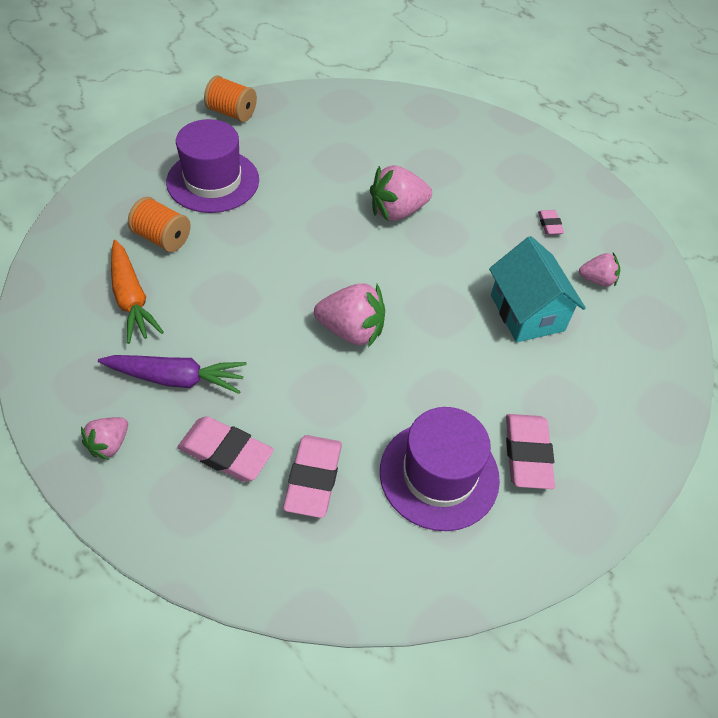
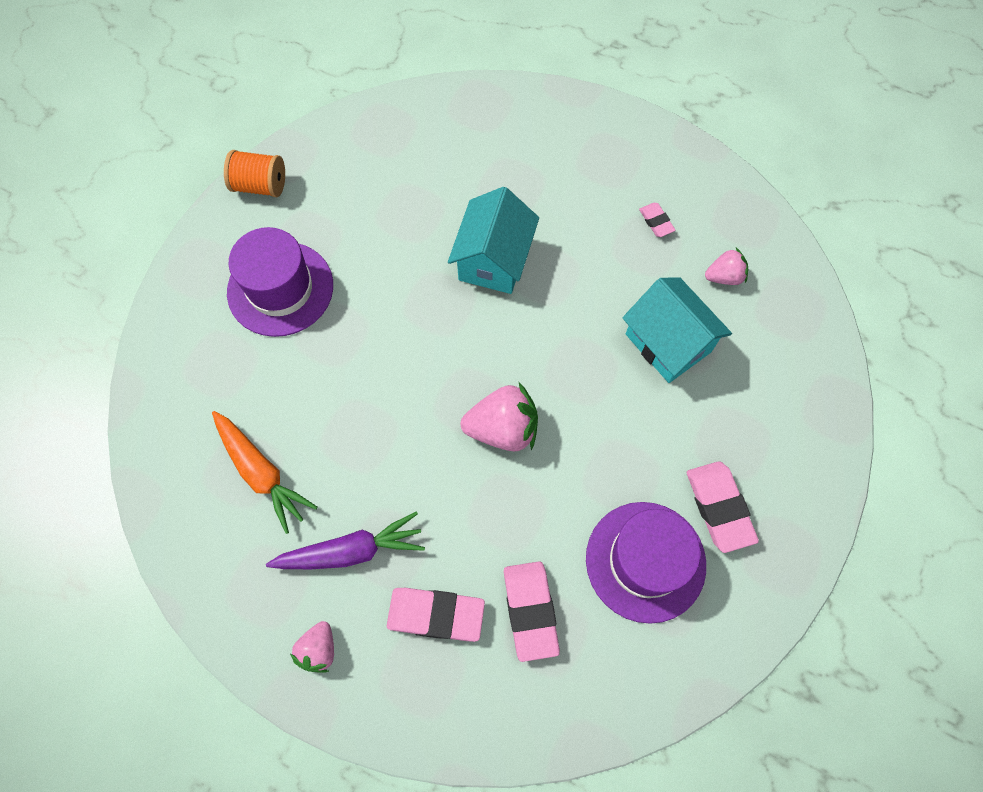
camera: 15 degrees left, 15 degrees up
orange spool [128,197,191,252] -> none
pink strawberry [370,165,432,222] -> turquoise house [448,187,539,294]

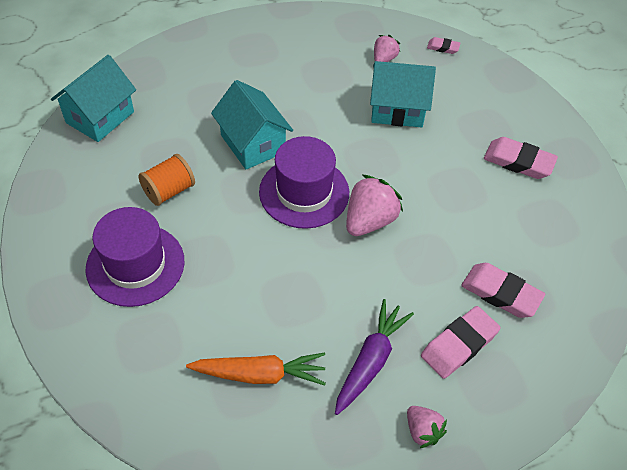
camera: 50 degrees left, 15 degrees down
orange spool [224,150,285,197] -> orange spool moved to [138,154,195,206]
purple hat [586,502,706,624] -> purple hat moved to [259,136,349,229]
pink eraser [639,203,675,237] -> pink eraser moved to [427,37,460,54]
none -> turquoise house [51,55,136,142]

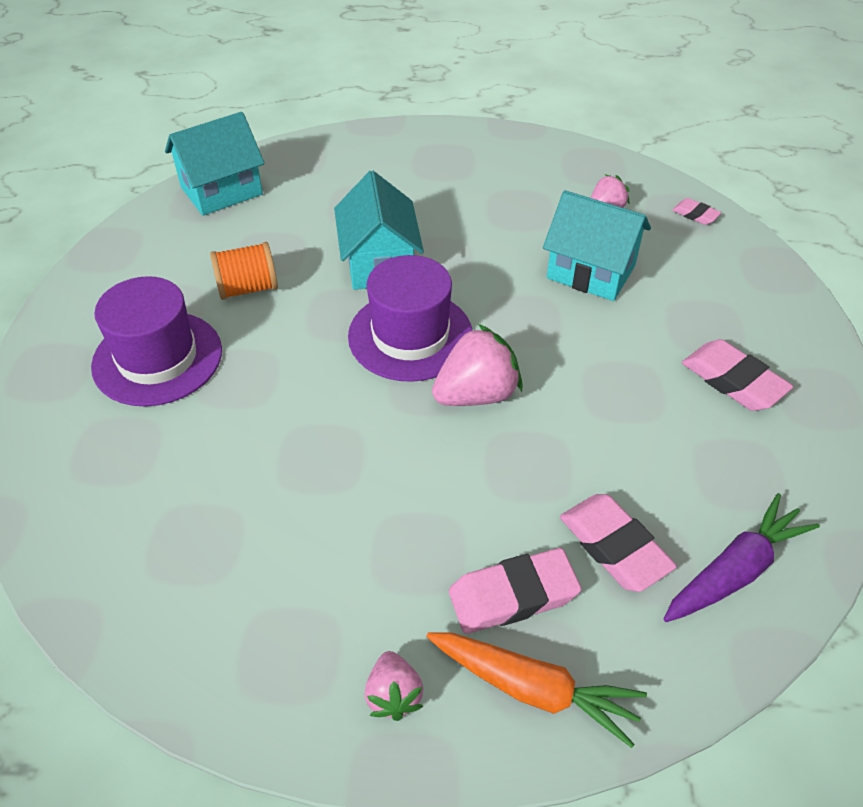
camera: 25 degrees right, 5 degrees down
orange carrot [186,352,326,386] -> orange carrot moved to [426,632,647,748]
purple carrot [335,299,414,415] -> purple carrot moved to [663,493,820,622]

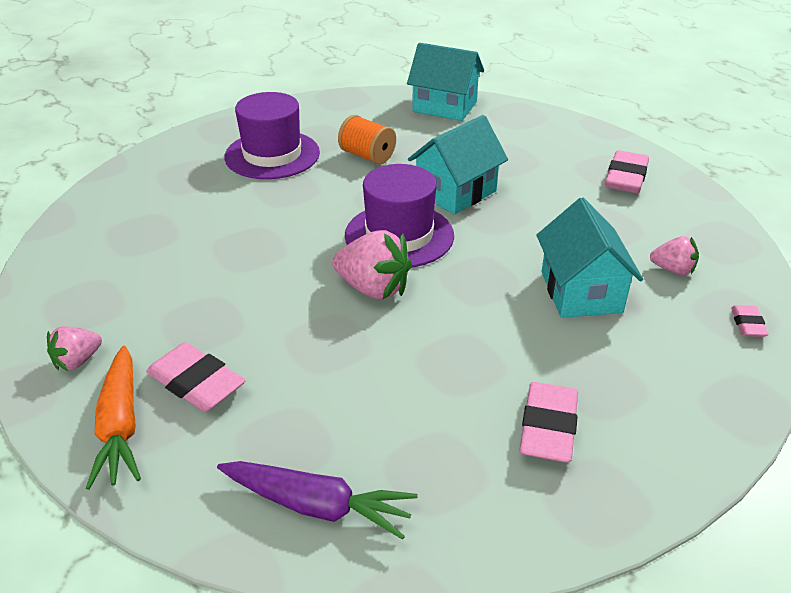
camera: 55 degrees right, 10 degrees down
pink eraser [560,494,677,592] -> pink eraser moved to [605,150,649,193]

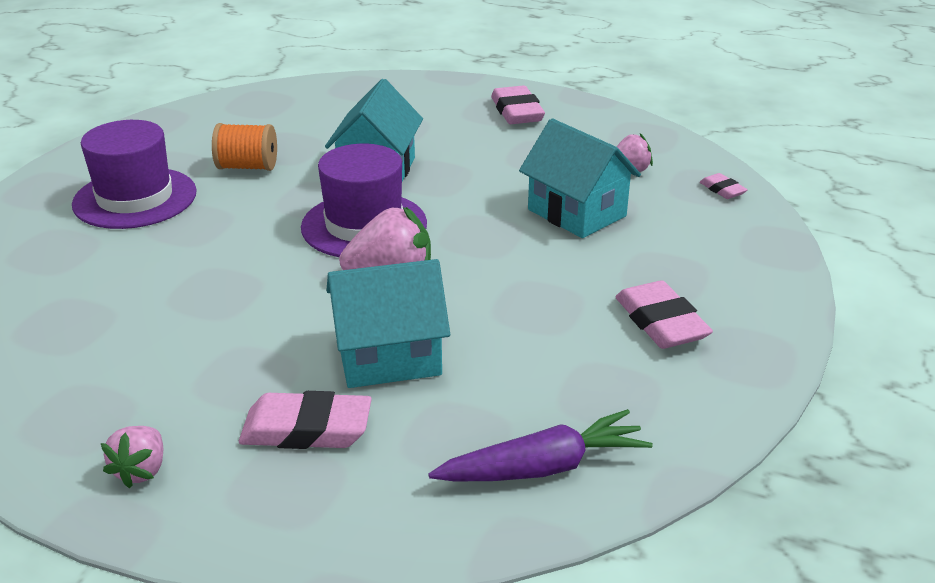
camera: 35 degrees left, 5 degrees down
orange carrot [86,346,141,490] -> none
turquoise house [407,43,484,121] -> turquoise house moved to [326,259,450,388]

